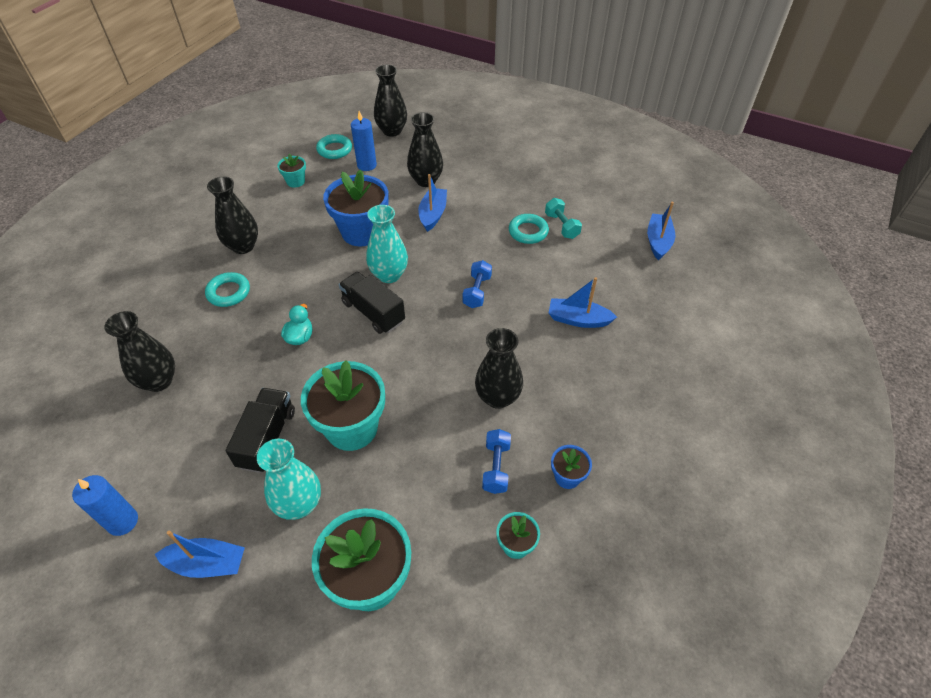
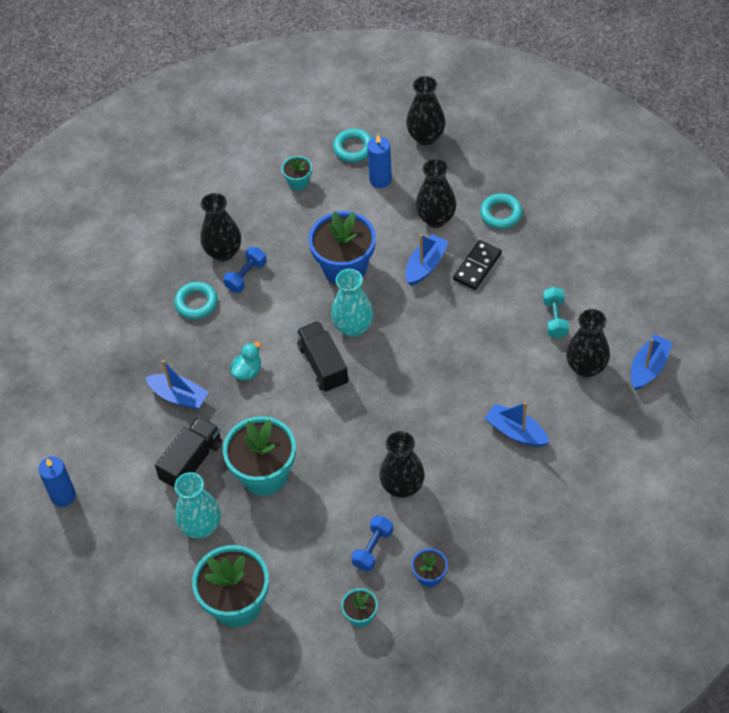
camera: 25 degrees right, 5 degrees up
black vase [104,311,175,392] -> black vase moved to [566,309,610,378]
blue boat [155,530,245,578] -> blue boat moved to [145,360,209,409]
blue dumbbell [462,260,492,308] -> blue dumbbell moved to [223,247,266,293]
turquoise ring [509,214,549,244] -> turquoise ring moved to [480,193,523,229]
none -> black domino [453,240,502,290]

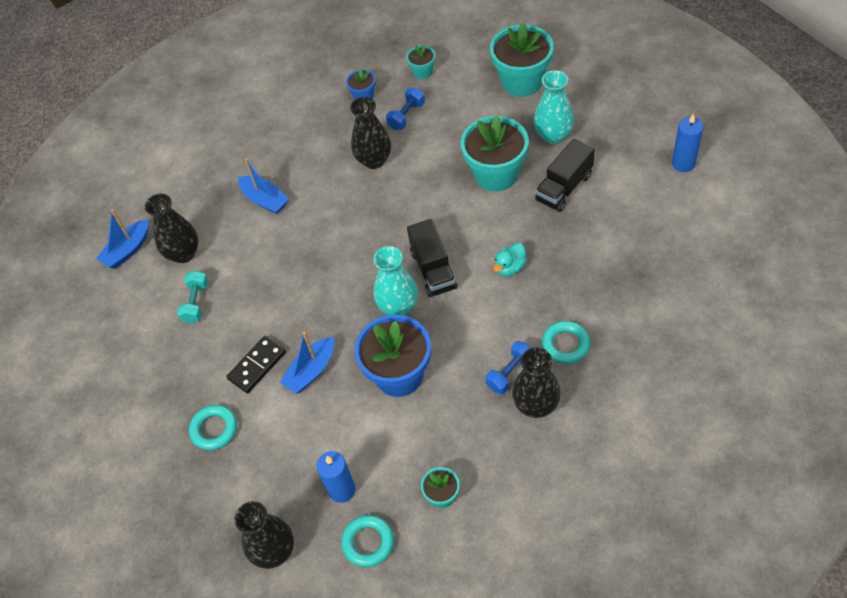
camera: 170 degrees left, 0 degrees up
blue boat [145,360,209,409] -> none
black vase [416,158,456,228] -> none

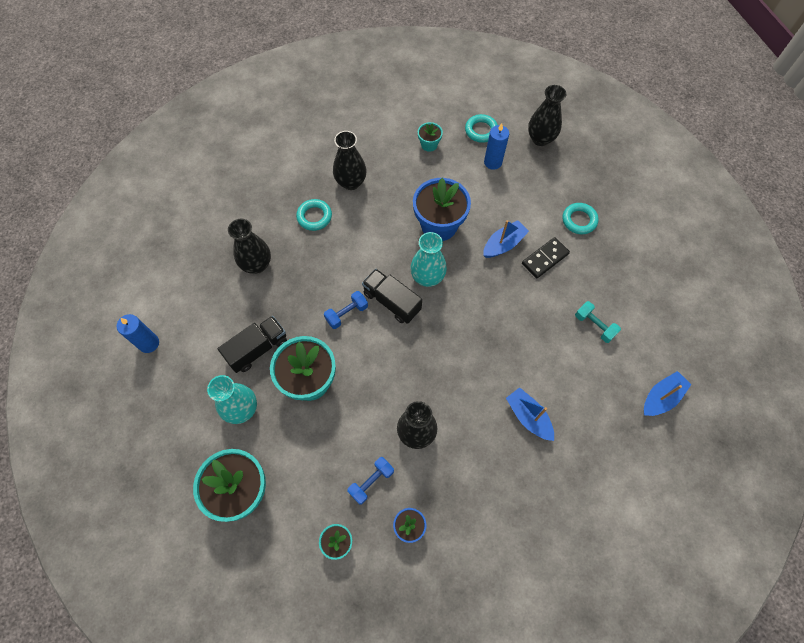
camera: 175 degrees left, 10 degrees up
black vase [145,194,198,263] -> black vase moved to [228,218,271,274]
turquoise dumbbell [177,270,208,324] -> turquoise dumbbell turned 60 degrees counterclockwise [575,301,621,343]
black truck [407,219,458,297] -> black truck turned 45 degrees counterclockwise [362,269,422,324]
blue dumbbell [486,341,531,394] -> blue dumbbell moved to [324,291,368,329]
turquoise duck [493,243,527,276] -> none

